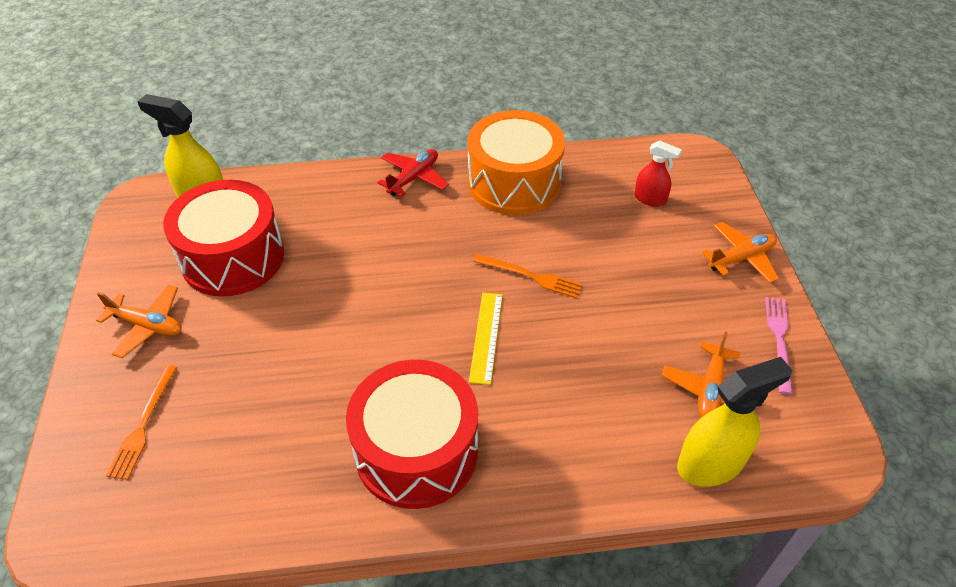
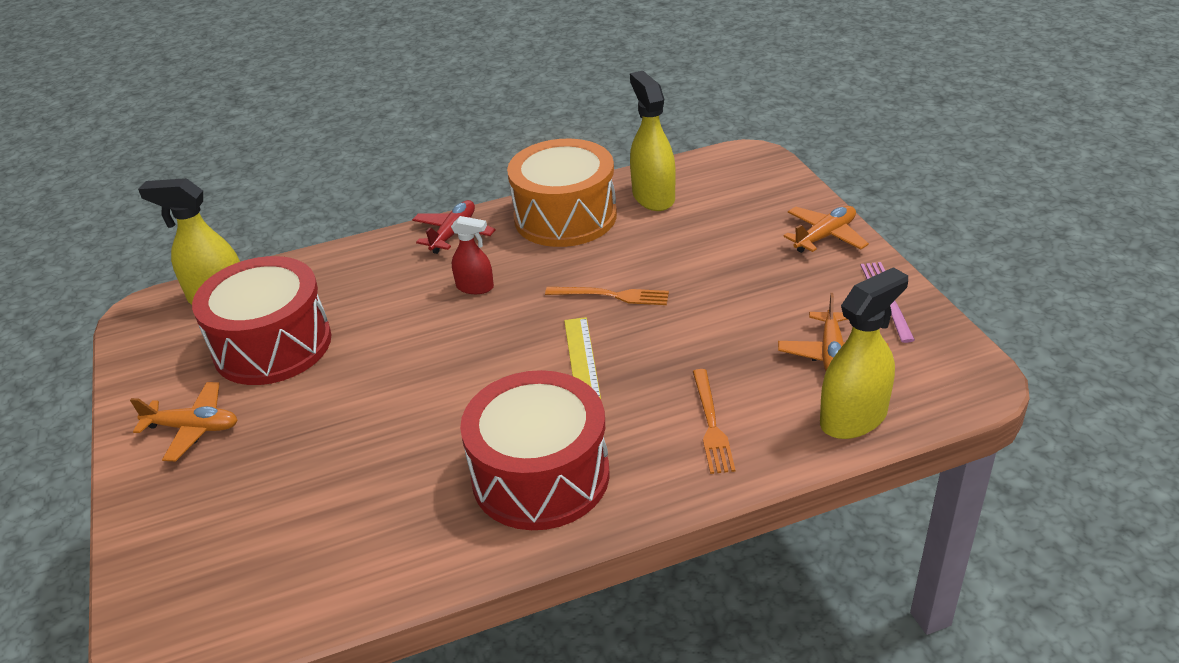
camera: 10 degrees left, 10 degrees down
orange fork [106,365,177,480] -> orange fork moved to [693,369,735,474]
red spray bottle [634,140,682,207] -> red spray bottle moved to [451,216,494,294]
none -> yellow spray bottle [630,71,675,211]

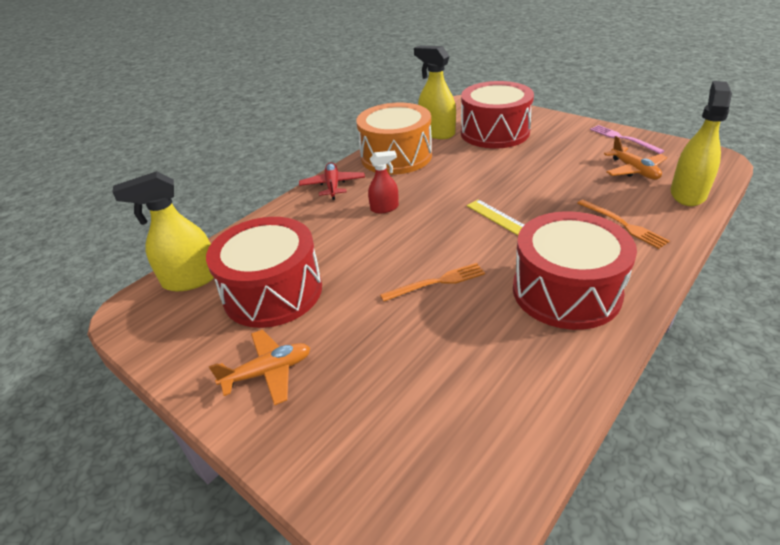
camera: 30 degrees left, 0 degrees up
orange fork [545,287,669,305] -> orange fork moved to [380,263,485,302]
orange plane [783,206,869,253] -> none
none -> red drum [461,81,534,148]

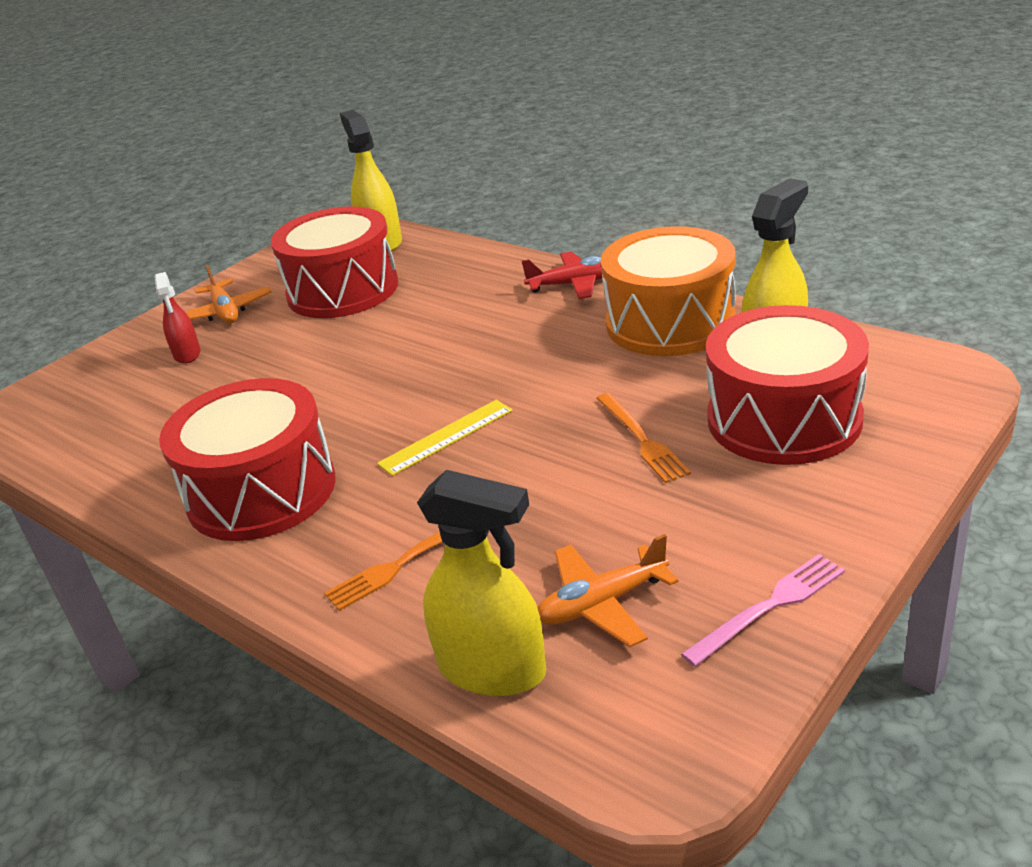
camera: 90 degrees right, 5 degrees down
red spray bottle [368,151,399,213] -> red spray bottle moved to [155,272,201,364]
orange fork [380,263,485,302] -> orange fork moved to [596,393,691,483]

